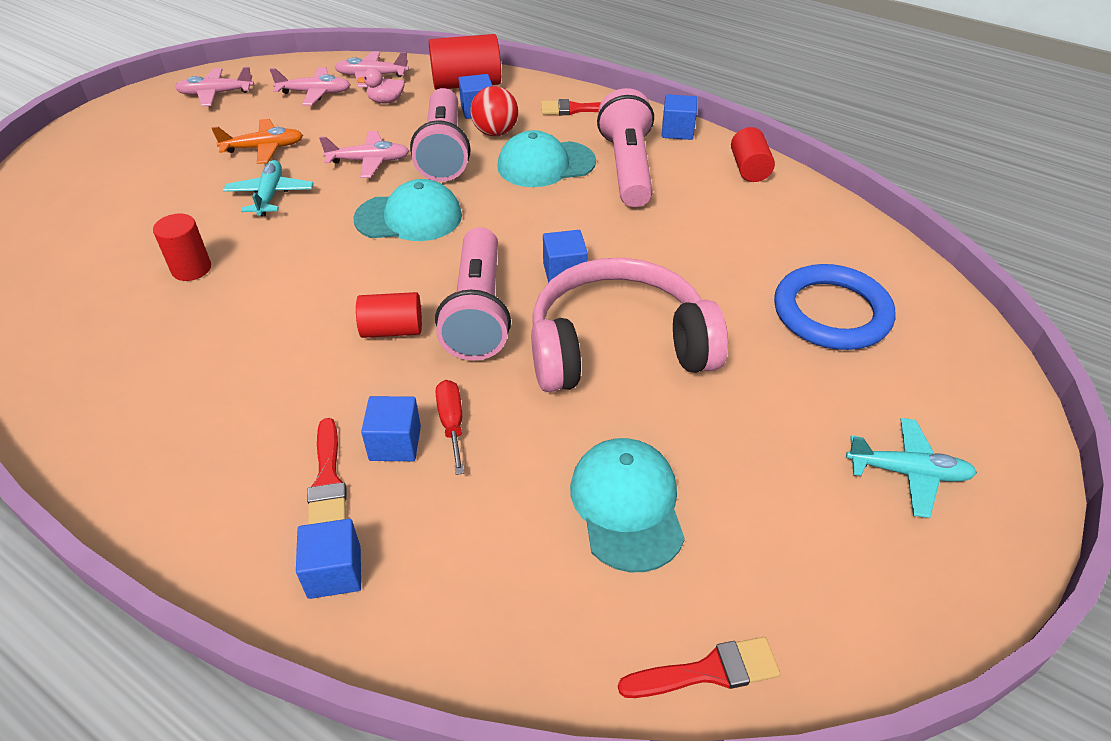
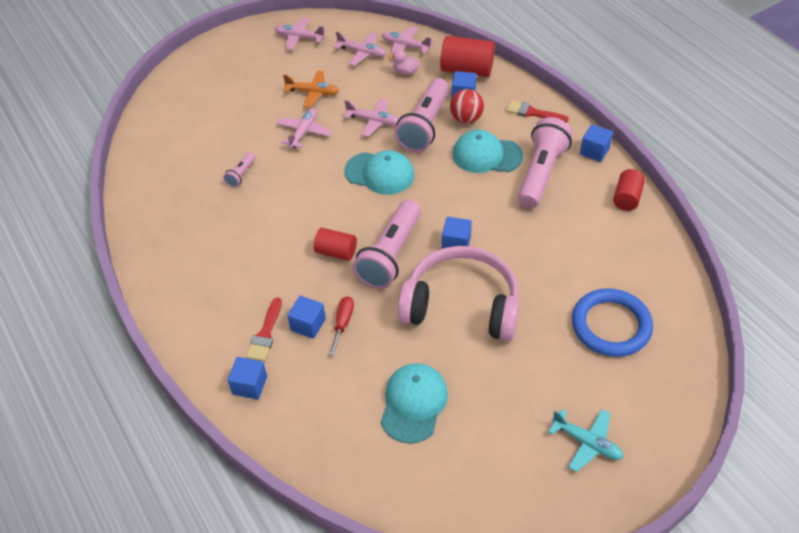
camera: 25 degrees right, 5 degrees up
red cylinder [153,214,211,281] -> pink flashlight [223,152,255,187]
turquoise plane [223,160,313,216] -> pink plane [276,108,331,148]
red brush [618,637,780,698] -> none

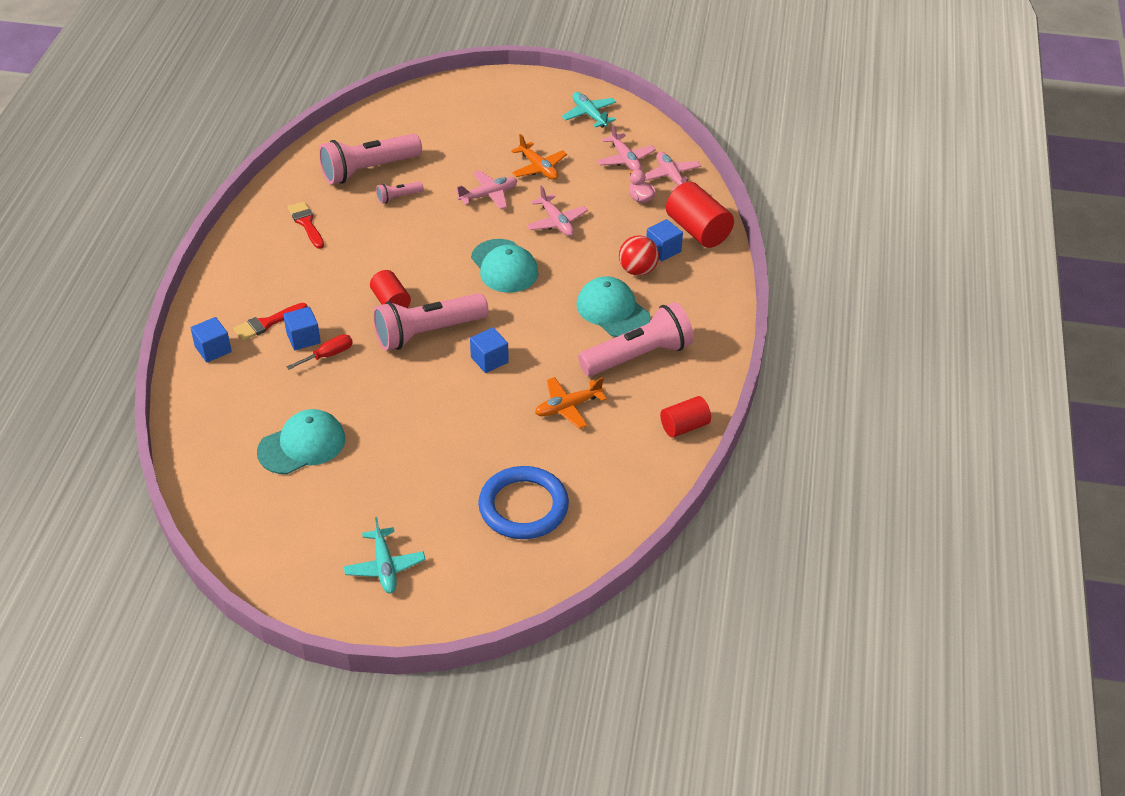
camera: 40 degrees right, 5 degrees down
pink plane [275,17,326,50] -> turquoise plane [562,92,616,128]
pink flashlight [394,78,449,152] -> pink flashlight moved to [319,134,422,184]
pink headphones [398,246,520,341] -> none
red brush [506,100,569,122] -> red brush moved to [288,201,324,249]
blue cube [580,124,613,162] -> none
none -> orange plane [535,377,607,429]

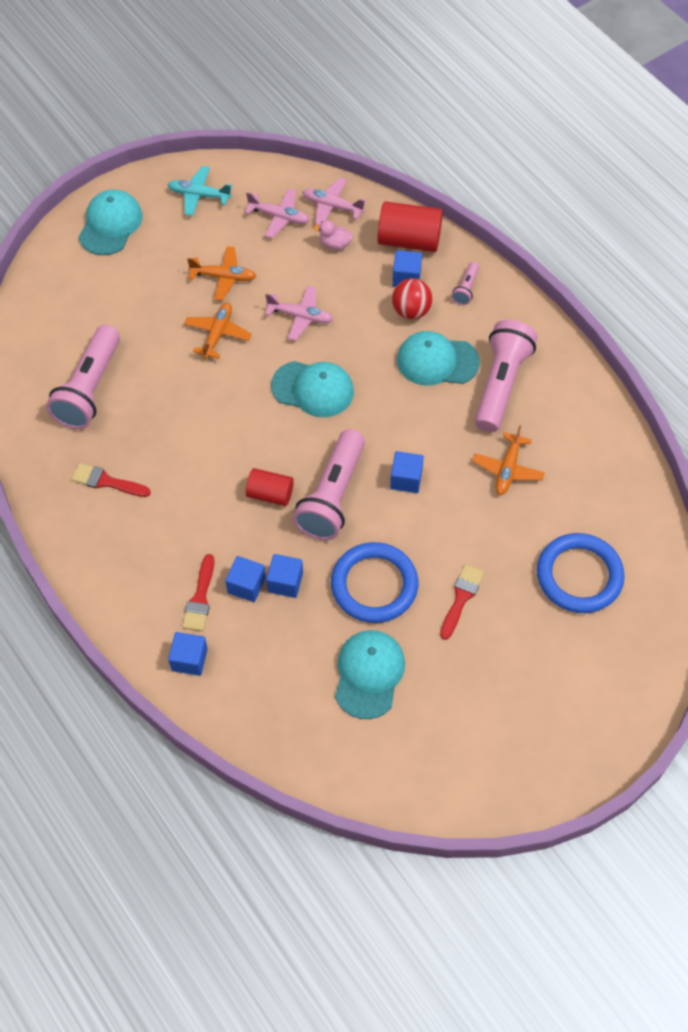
camera: 45 degrees left, 15 degrees up
red screwdriver [287,334,353,370] -> blue cube [266,554,303,598]
turquoise plane [343,517,426,593] -> none
pink flashlight [376,182,423,204] -> pink flashlight moved to [452,262,479,305]
pink plane [455,170,518,209] -> orange plane [184,303,252,359]
red cylinder [660,396,711,438] -> none
none -> turquoise cap [78,189,143,255]
none -> blue ring [331,542,418,623]
none -> red brush [440,564,484,640]

